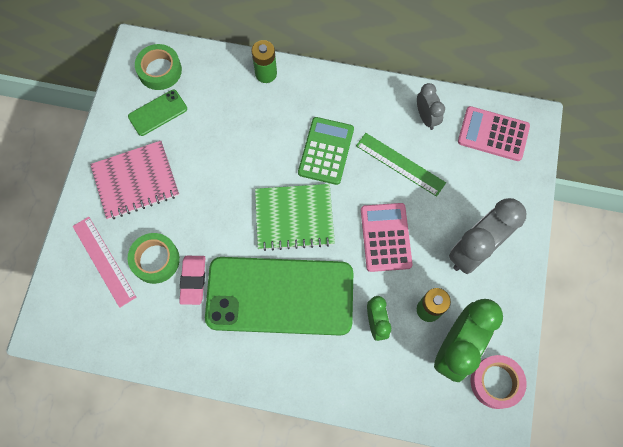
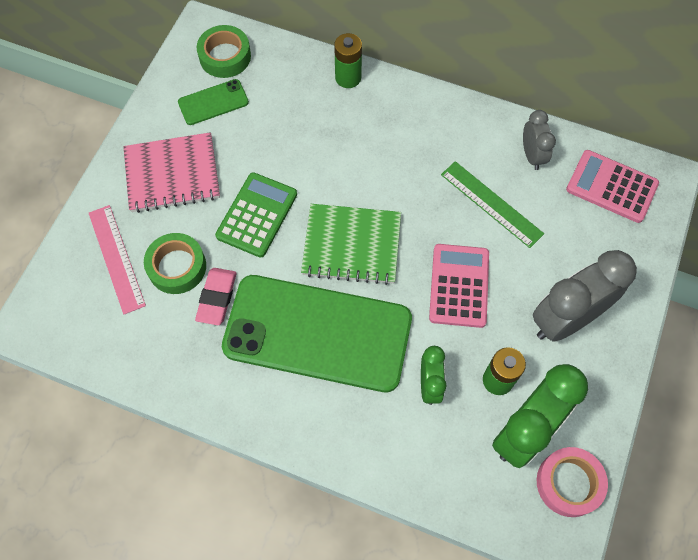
camera: 10 degrees right, 5 degrees down
green calculator [298,117,354,185] -> green calculator moved to [215,172,297,258]

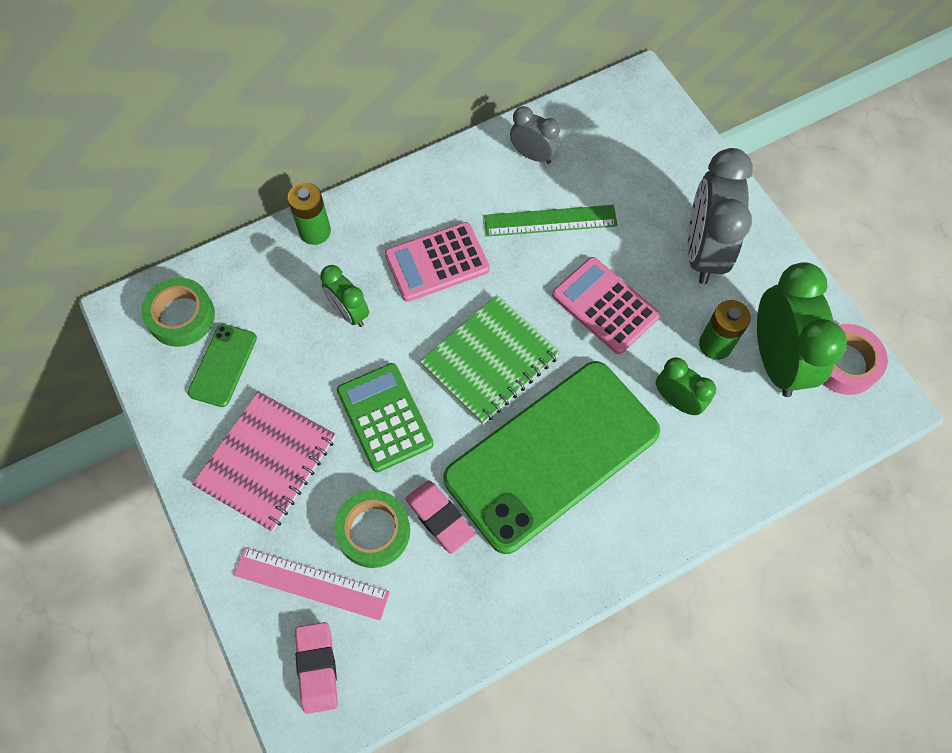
camera: 50 degrees left, 0 degrees up
pink calculator [566,150,659,223] -> pink calculator moved to [385,222,490,302]
none -> pink eraser [295,622,338,714]
none -> green clock [320,265,369,327]

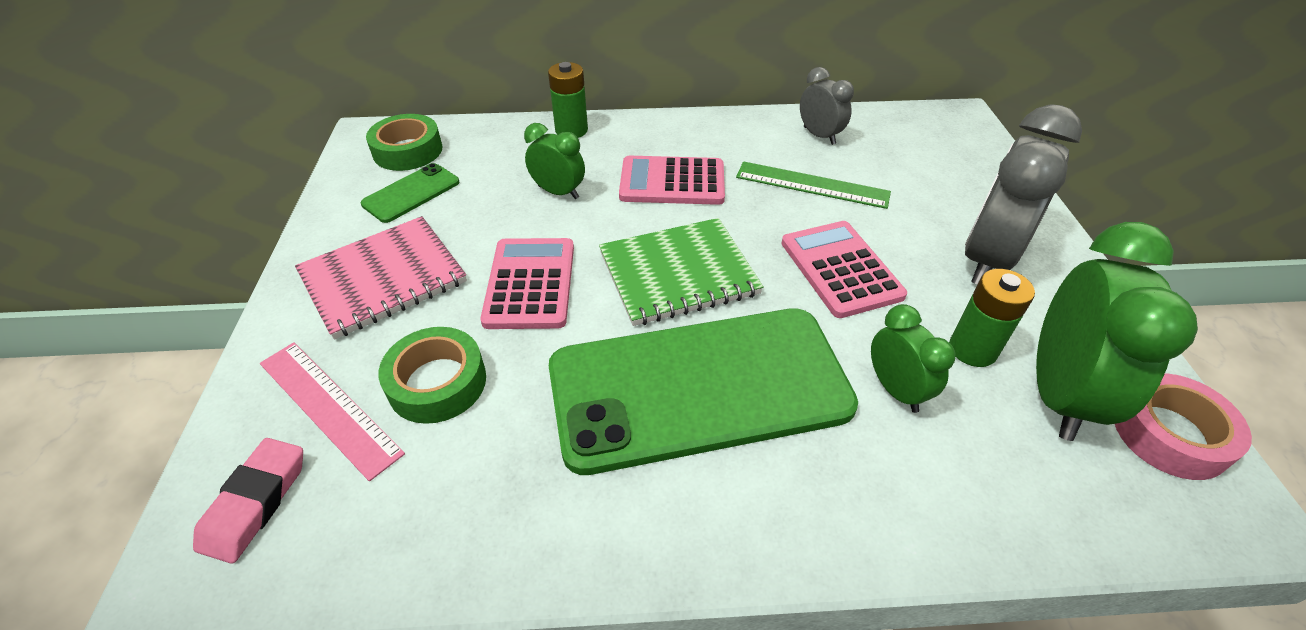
camera: 25 degrees right, 20 degrees down
green clock [320,265,369,327] -> green clock turned 135 degrees clockwise [524,123,585,199]
green calculator [337,363,434,473] -> pink calculator [480,238,574,329]
pink eraser [405,480,475,554] -> none

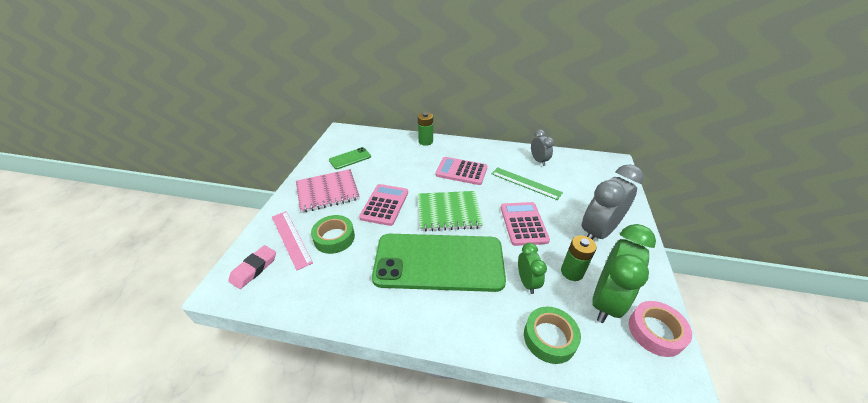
camera: 15 degrees right, 5 degrees down
green tape [366,114,442,171] -> green tape moved to [524,307,581,364]
green clock [524,123,585,199] -> none

